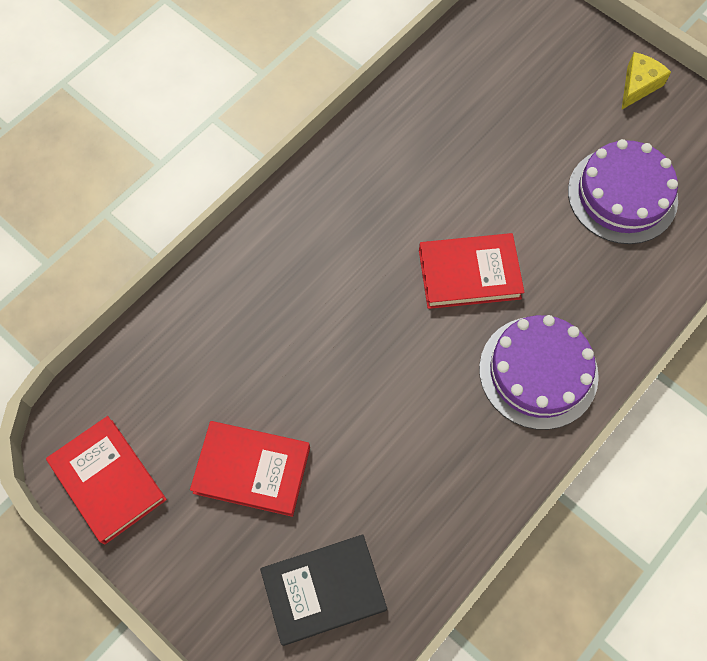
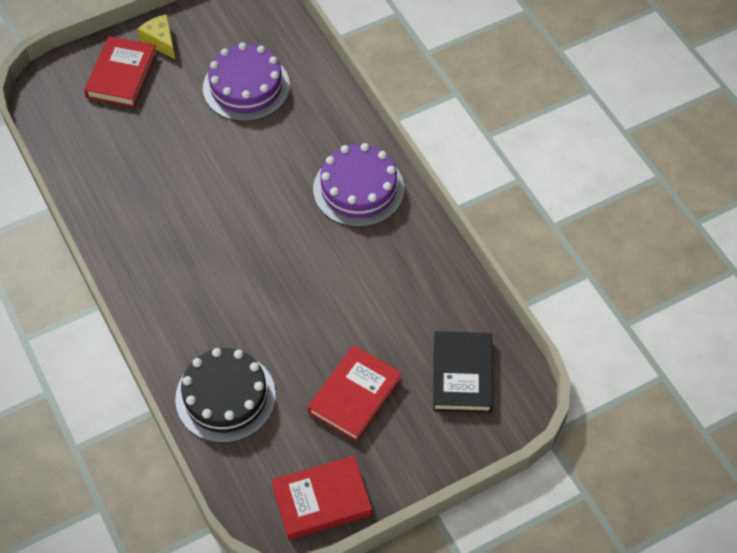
camera: 70 degrees left, 10 degrees down
red book [419,233,525,309] -> red book moved to [84,36,157,107]
none -> black cake [175,348,276,443]

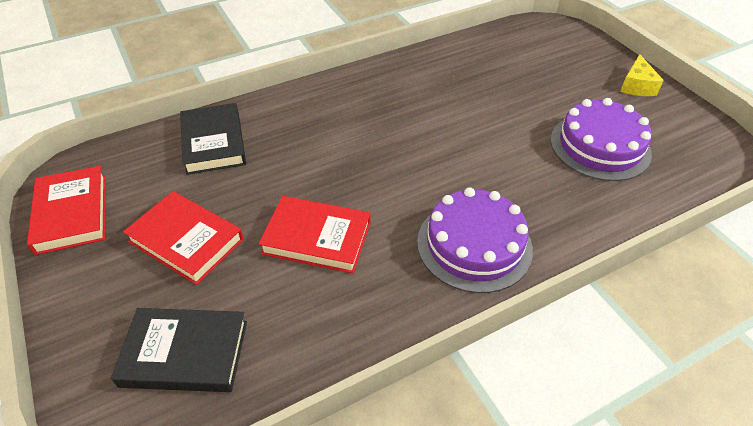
camera: 90 degrees right, 10 degrees down
red book [84,36,157,107] -> red book moved to [259,196,371,274]
yellow cheese [137,14,175,59] -> yellow cheese turned 135 degrees clockwise [620,54,664,96]
black cake [175,348,276,443] -> black book [180,103,246,175]

